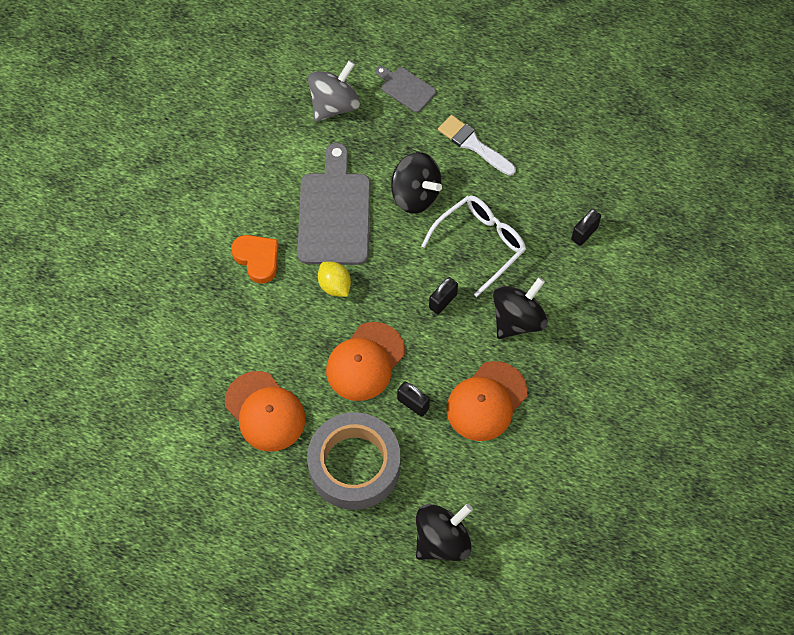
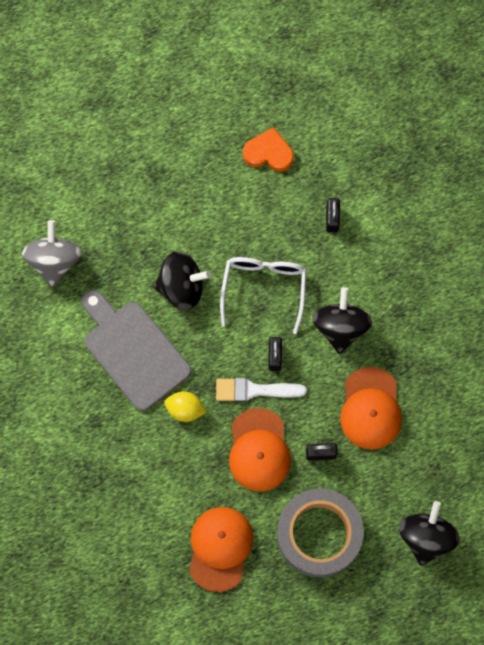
camera: 40 degrees left, 10 degrees up
orange cap [225,371,305,452] -> orange cap turned 90 degrees counterclockwise [189,507,253,592]
orange heart [231,235,279,284] -> orange heart moved to [243,127,294,172]
grey cutting board [375,66,436,113] -> none
white brush [438,115,516,176] -> white brush moved to [216,378,307,402]

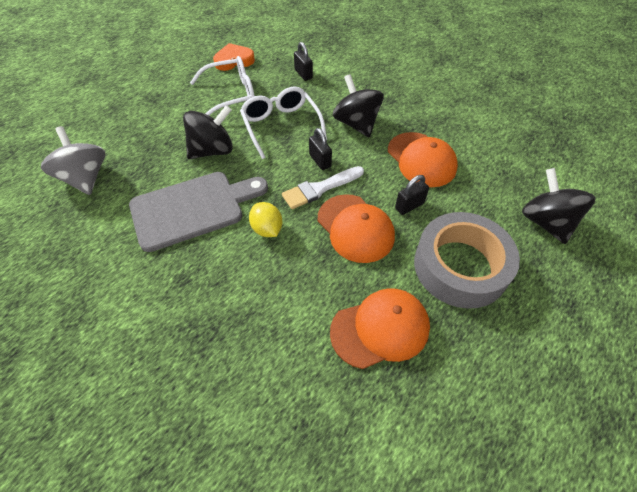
camera: 30 degrees left, 20 degrees down
grey cutting board [82,290,191,411] -> grey cutting board turned 135 degrees clockwise [129,172,268,252]
yellow lemon [164,391,206,422] -> yellow lemon turned 75 degrees clockwise [249,202,282,237]
orange cap [189,507,253,592] -> orange cap turned 90 degrees clockwise [330,288,430,369]
none -> white glasses [190,56,255,116]

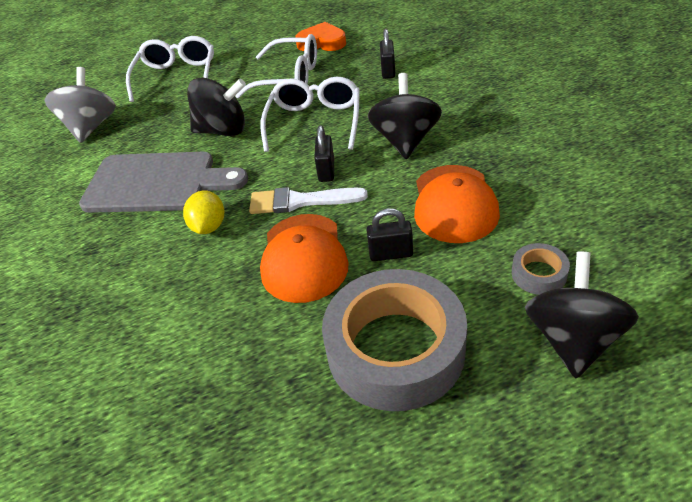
camera: 35 degrees right, 10 degrees down
orange cap [330,288,430,369] -> none
none -> white glasses [126,36,214,102]
none -> grey tape [512,243,570,295]

